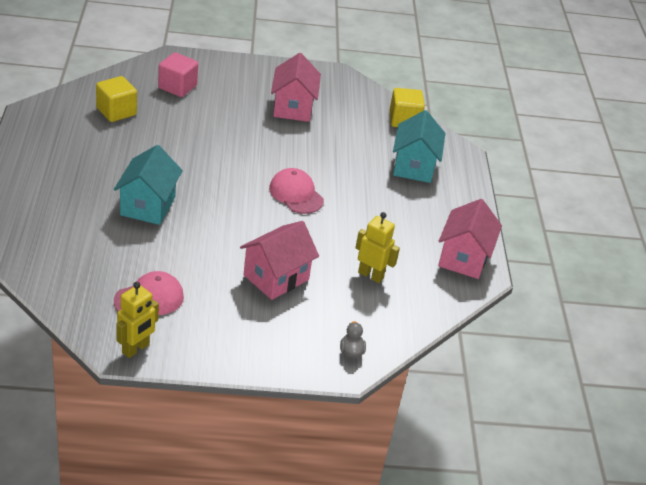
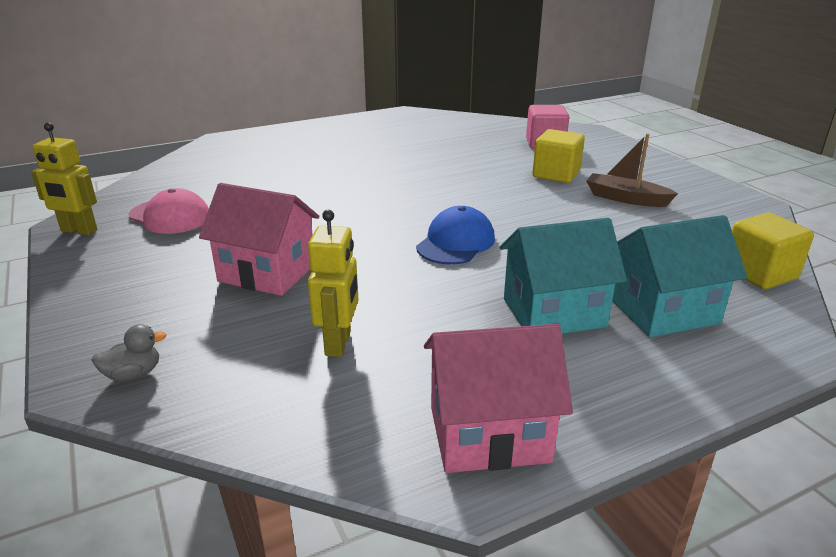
camera: 70 degrees right, 10 degrees down
yellow cube [96,76,137,122] -> yellow cube moved to [532,129,585,183]
turquoise house [114,145,183,225] -> turquoise house moved to [499,218,627,334]
pink cap [269,168,324,214] -> blue cap [416,206,495,265]
pink house [271,53,321,122] -> brown boat [586,133,678,207]

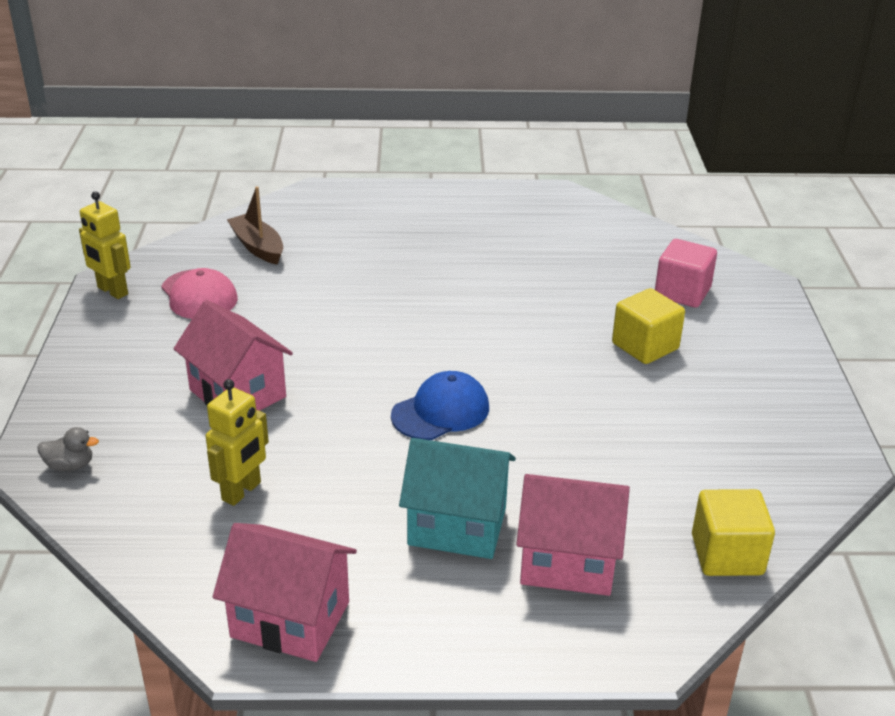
camera: 25 degrees right, 5 degrees up
brown boat [586,133,678,207] -> brown boat moved to [227,186,283,265]
turquoise house [612,215,747,337] -> pink house [516,474,630,596]

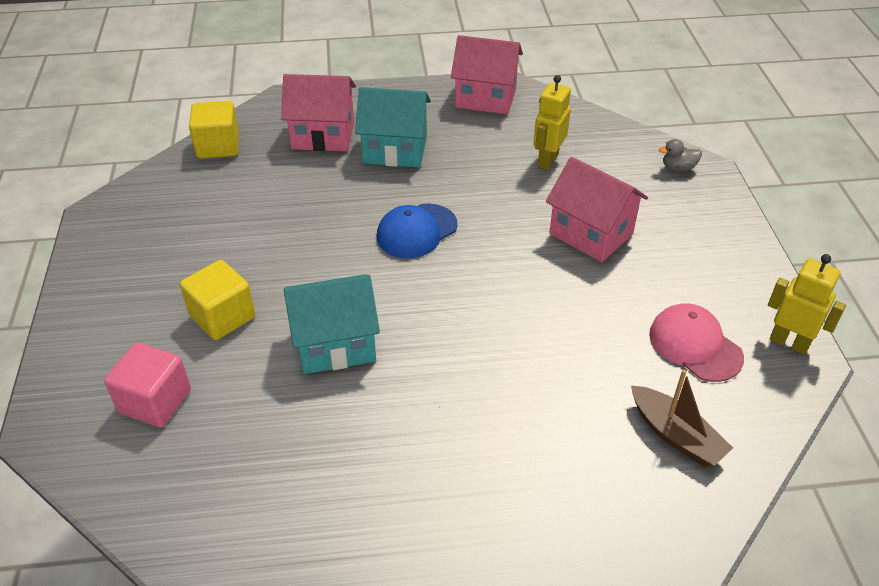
camera: 175 degrees right, 10 degrees up
none -> turquoise house [284,274,380,374]

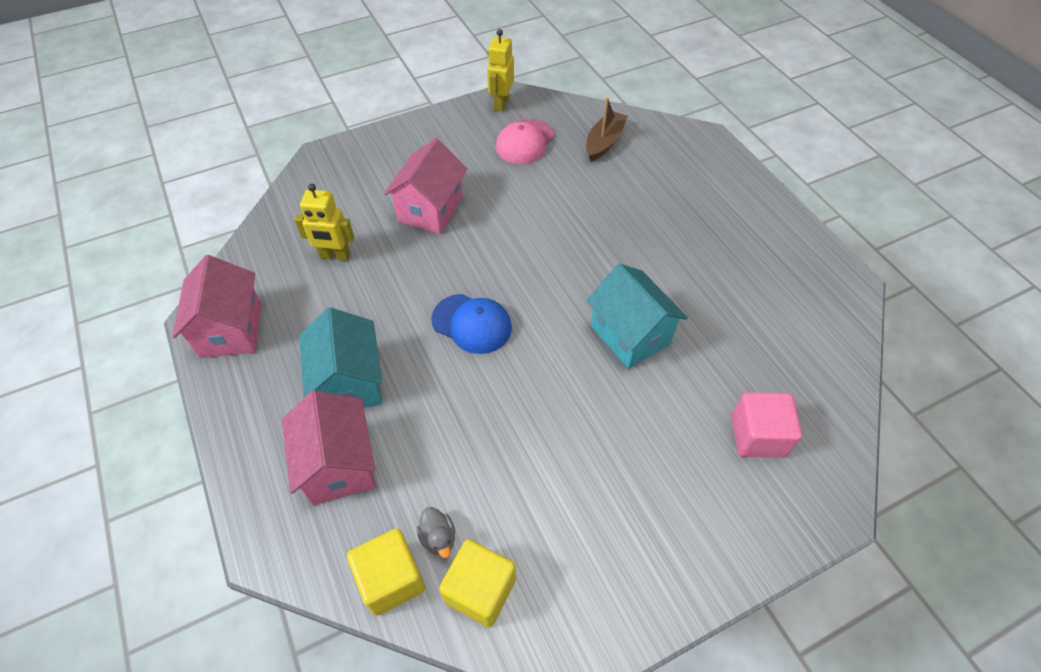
camera: 110 degrees left, 10 degrees up
yellow cube [180,260,255,340] -> yellow cube moved to [439,539,516,628]
grey duck [659,139,702,171] -> grey duck moved to [417,507,455,558]

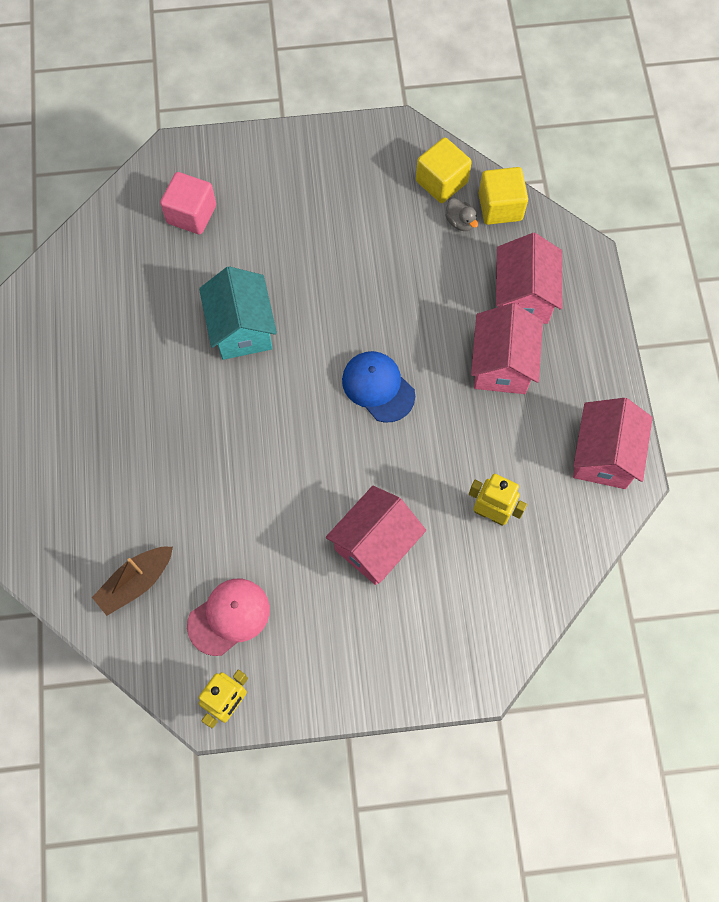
camera: 160 degrees left, 15 degrees up
turquoise house [300,307,382,408] -> pink house [471,303,543,394]
grey duck [417,507,455,558] -> grey duck turned 150 degrees clockwise [445,198,478,231]

